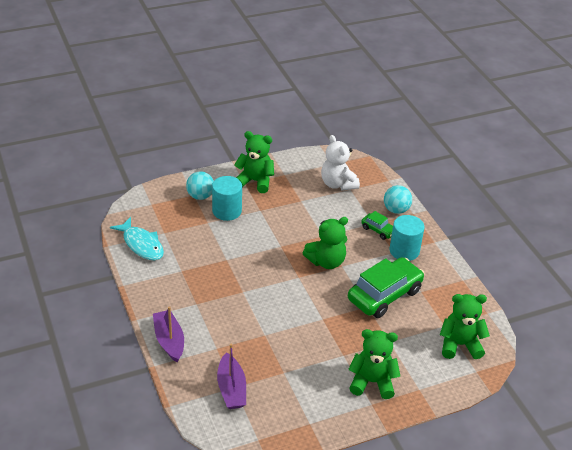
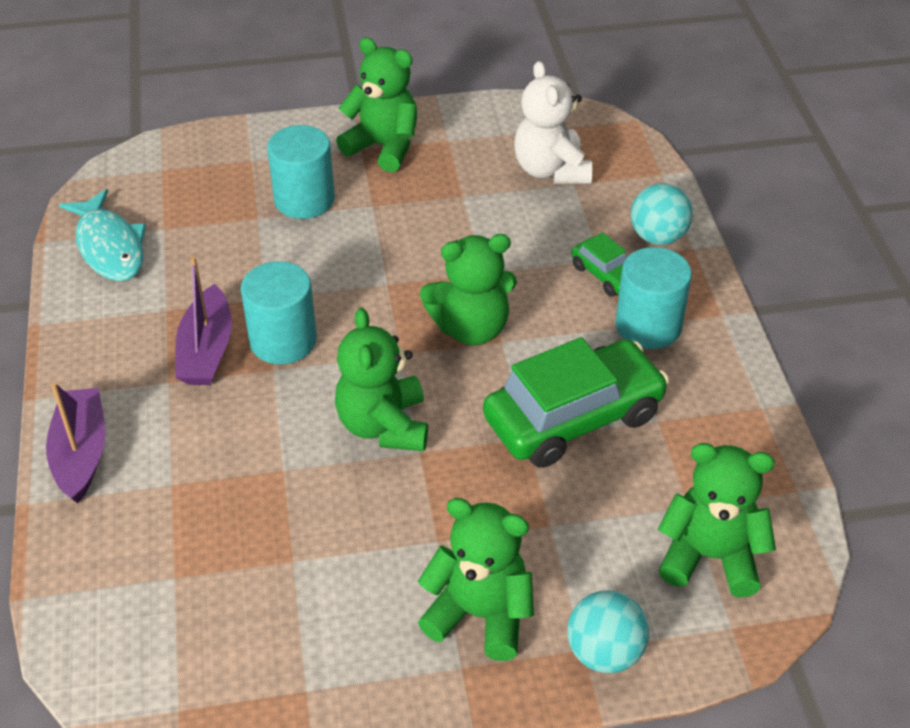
camera: 15 degrees right, 5 degrees up
turquoise ball [186,171,214,200] -> turquoise ball moved to [567,590,649,673]
purple boat [217,344,246,409] -> purple boat moved to [175,256,232,385]
none -> turquoise cylinder [241,261,317,364]
none -> green teddy bear [335,308,428,451]

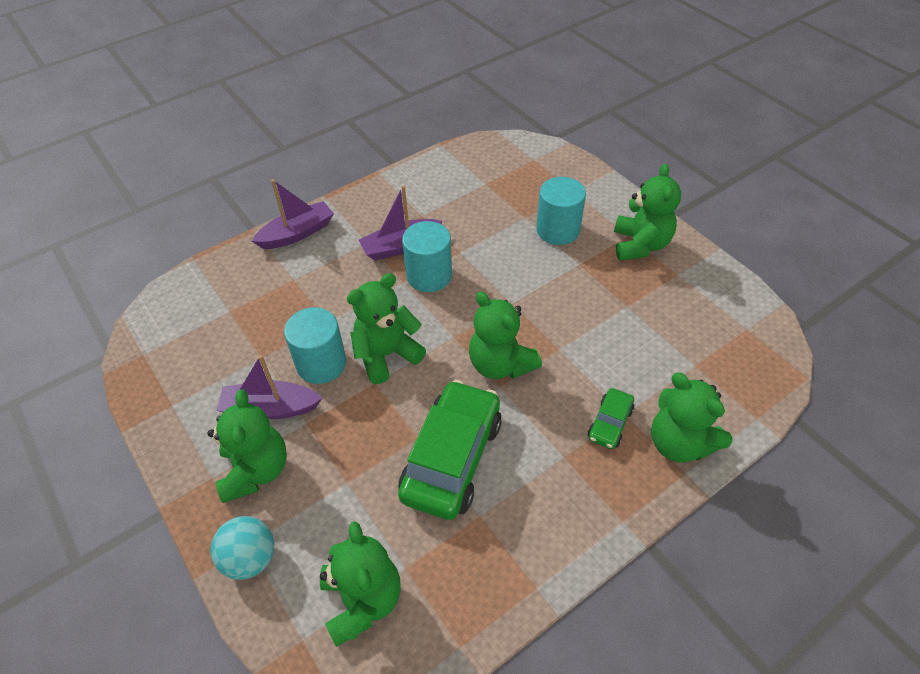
camera: 65 degrees right, 5 degrees up
turquoise fish [59,189,146,281] -> none
green car [483,337,669,468] -> green car turned 105 degrees counterclockwise [398,380,502,520]
white teddy bear [514,61,592,184] -> none
turquoise cylinder [616,247,692,349] -> turquoise cylinder moved to [284,308,346,384]
turquoise ball [631,183,693,245] -> green teddy bear [651,373,732,463]
none -> purple boat [216,355,322,419]

